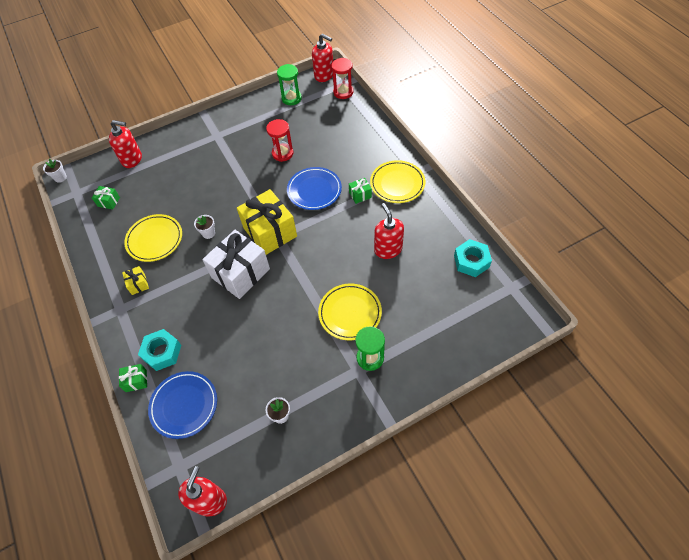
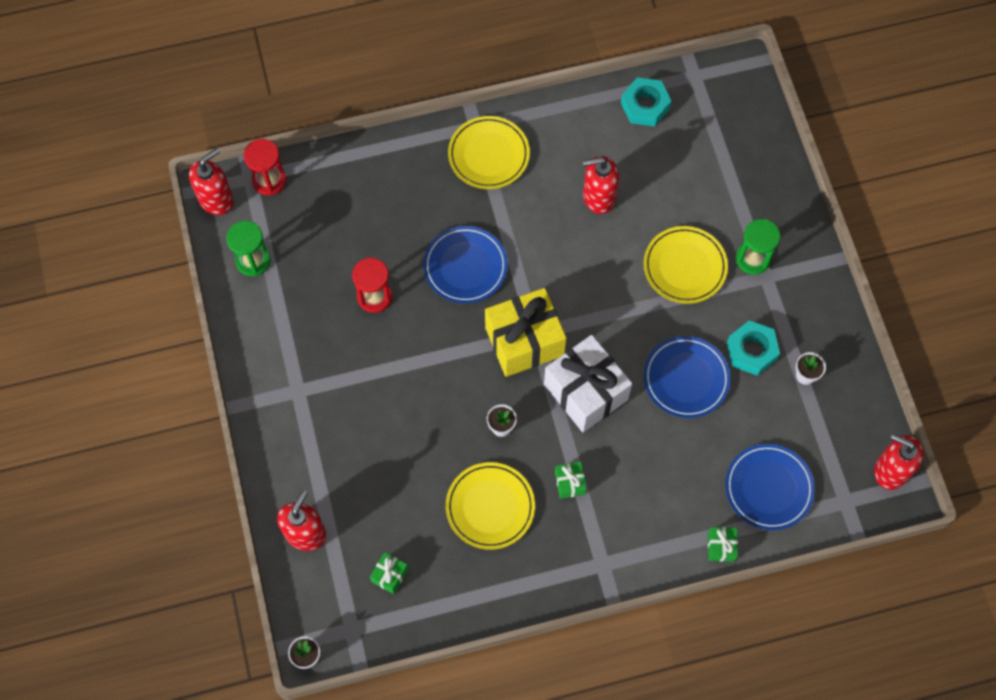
camera: 80 degrees left, 10 degrees up
yellow gift [122,266,149,295] -> none
turquoise nut [138,329,181,371] -> turquoise nut moved to [727,321,780,376]
green gift [349,178,372,204] -> green gift moved to [555,462,586,499]
none -> blue plate [644,336,731,418]

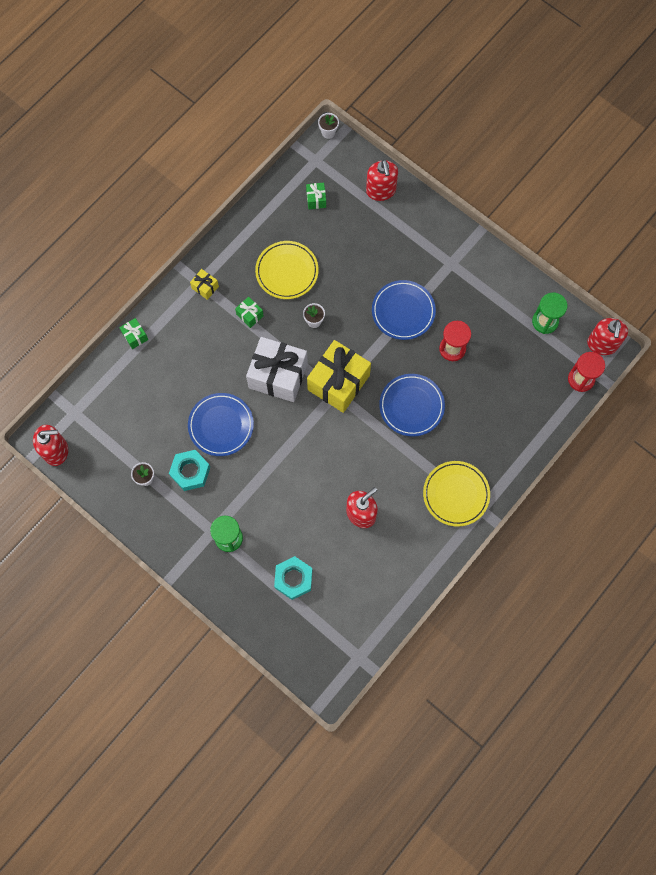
camera: 145 degrees right, 5 degrees up
turquoise nut [621,77,671,127] -> turquoise nut moved to [274,556,312,600]
yellow plate [644,226,728,304] -> none
blue plate [725,444,815,530] -> blue plate moved to [372,280,436,340]
none -> yellow gift [190,269,219,300]

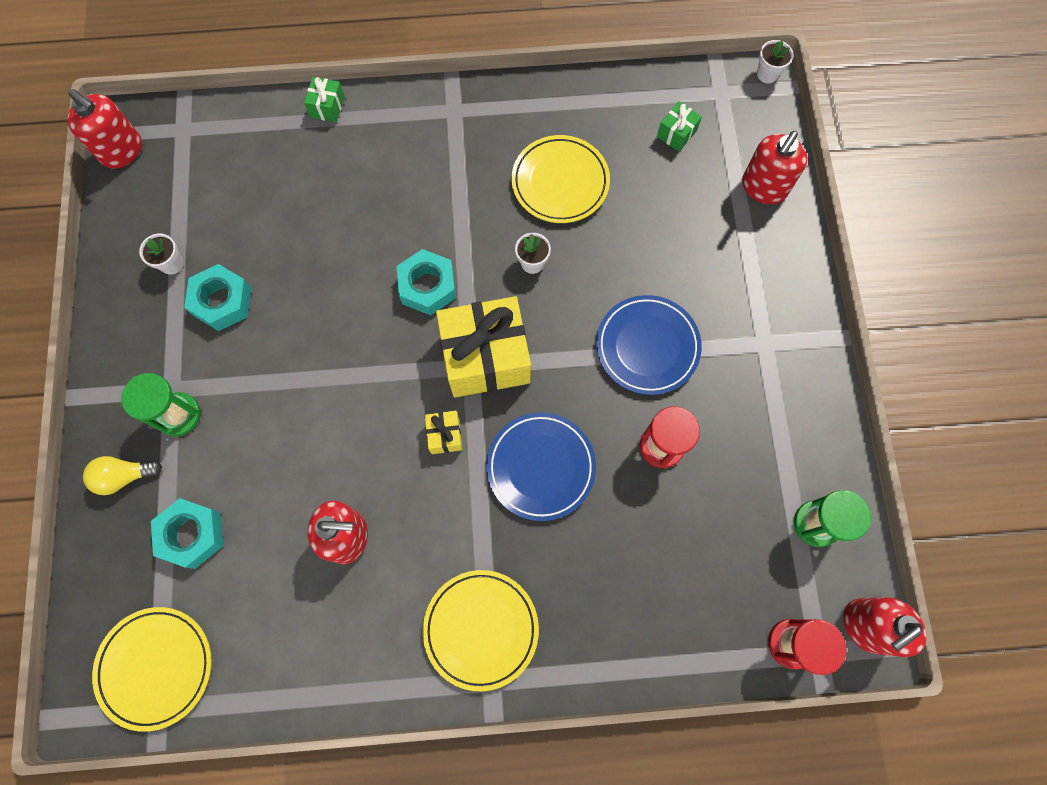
camera: 45 degrees right, 0 degrees up
blue plate [188,393,254,456] -> none
yellow gift [190,269,219,300] -> yellow gift moved to [425,411,463,454]
green gift [235,297,264,328] -> none
white gift [246,337,308,402] -> turquoise nut [396,249,456,316]
none -> yellow light bulb [83,456,162,495]
none -> yellow plate [92,607,212,732]

